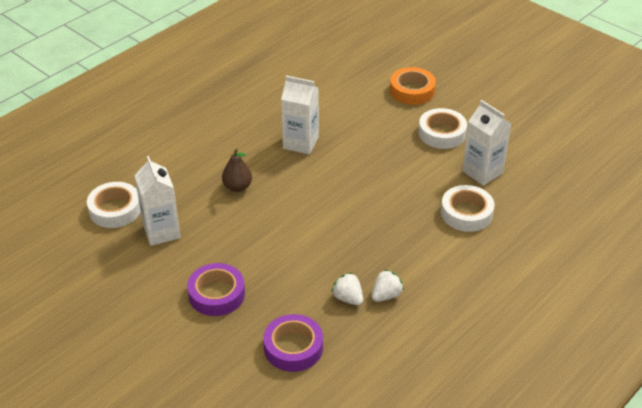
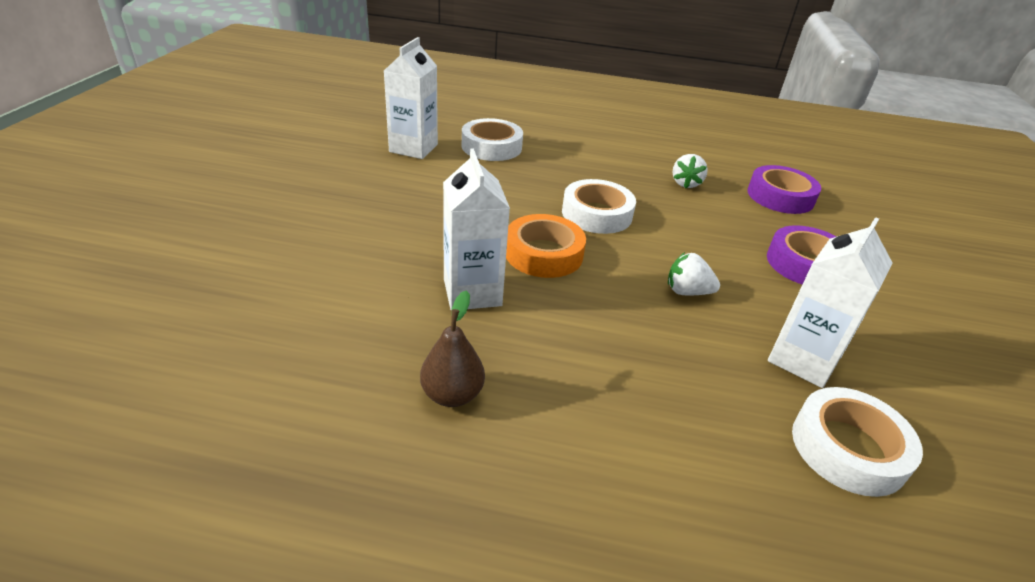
camera: 125 degrees left, 5 degrees down
brown pear [222,148,252,192] -> brown pear moved to [420,290,485,407]
white strawberry [372,270,404,302] -> white strawberry moved to [668,252,720,295]
orange tape [390,67,436,105] -> orange tape moved to [506,214,586,278]
white tape [418,108,467,149] -> white tape moved to [562,179,636,234]

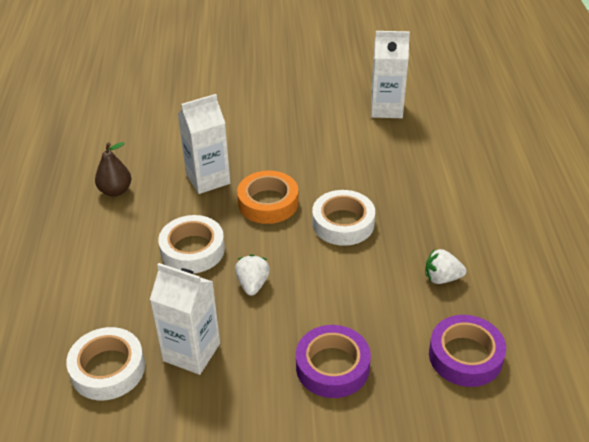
camera: 80 degrees right, 5 degrees up
white tape [462,118,523,161] -> white tape moved to [158,215,225,273]

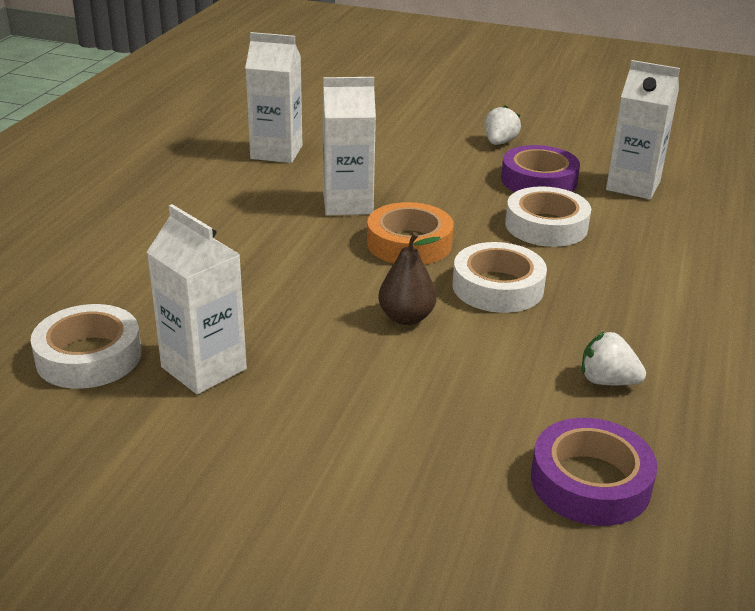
camera: 20 degrees right, 10 degrees down
brown pear [95,142,131,197] -> brown pear moved to [378,232,441,325]
white tape [158,215,225,273] -> white tape moved to [505,186,591,247]
white strawberry [235,254,270,296] -> white strawberry moved to [485,105,521,145]
purple tape [296,325,371,398] -> purple tape moved to [501,145,580,192]
none -> white carton [245,32,302,163]

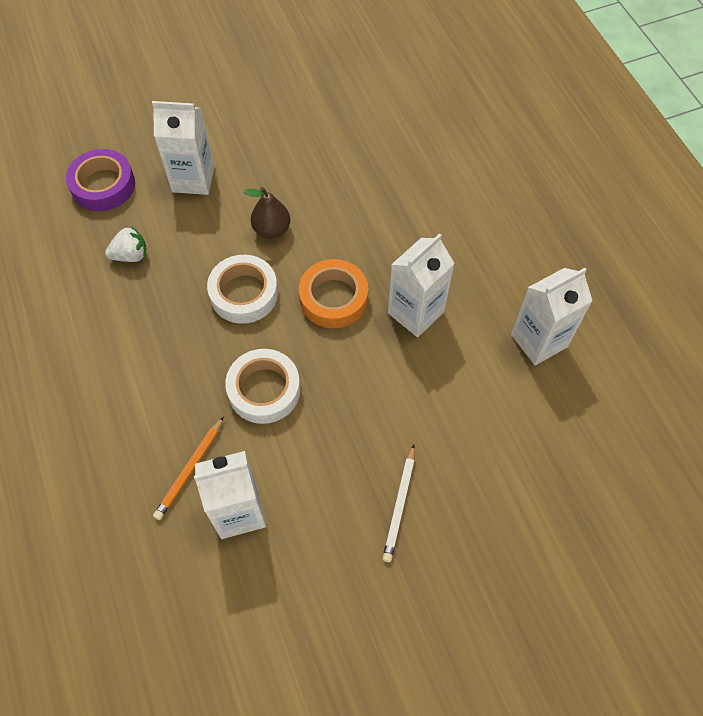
camera: 140 degrees right, 30 degrees up
white tape [31,304,142,389] -> none
white carton [147,204,247,394] -> white carton moved to [152,101,214,195]
white strawberry [485,105,521,145] -> white pencil [382,444,415,562]
purple tape [501,145,580,192] -> none
none -> orange pencil [153,416,224,520]

